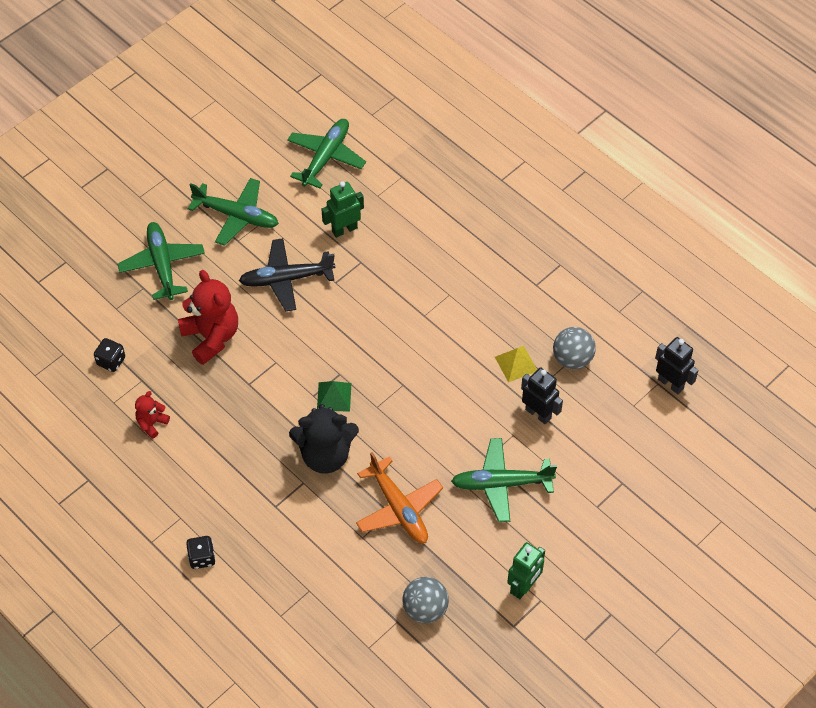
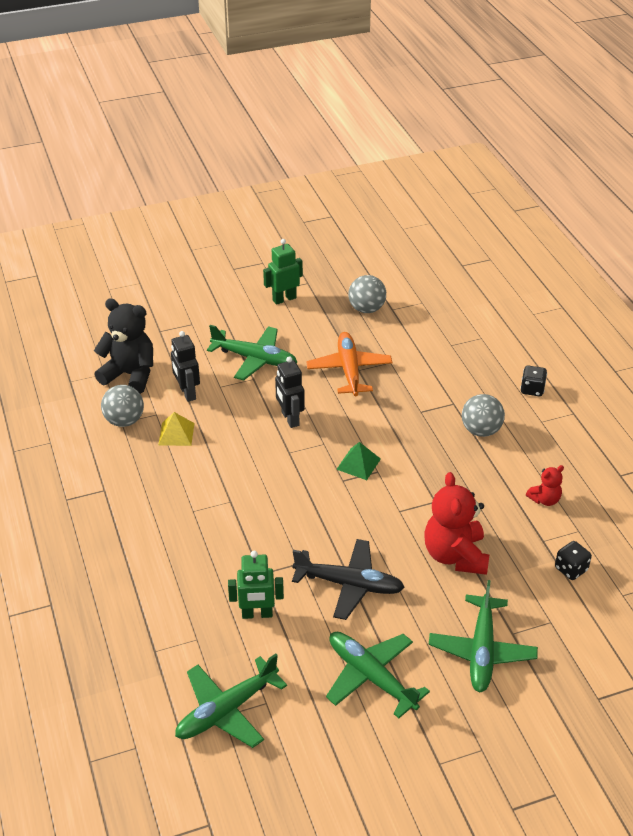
camera: 155 degrees left, 15 degrees down
black teddy bear [289,404,359,474] -> black teddy bear moved to [94,298,153,394]
black robot [655,337,698,394] -> black robot moved to [275,356,305,428]
none -> grey ball [462,394,505,437]

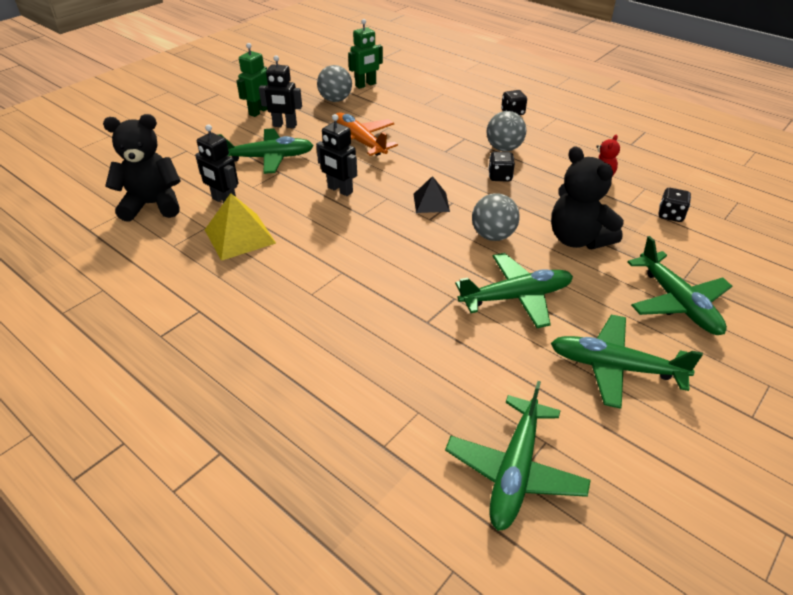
camera: 30 degrees left, 0 degrees up
grey ball [101,385,144,427] -> grey ball moved to [472,193,520,241]
yellow pyramid [158,412,194,446] -> yellow pyramid [205,193,276,261], size x1.56
green robot [228,551,284,619] -> green robot moved to [348,19,383,89]
black plane [292,539,405,620] -> green plane [455,253,573,328]
green pyramid [336,442,381,480] -> black pyramid [414,176,450,213]
red teddy bear [425,472,489,575] -> black teddy bear [551,146,624,249]
none -> black robot [259,55,302,128]
none -> black dice [488,152,515,182]

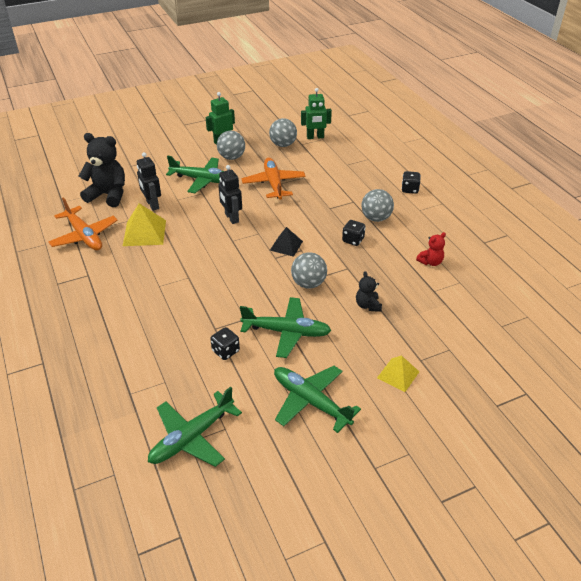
camera: 25 degrees right, 0 degrees up
black robot [259,55,302,128] -> grey ball [217,130,245,160]
black teddy bear [551,146,624,249] -> black teddy bear [356,271,382,312], size x0.51
green plane [627,236,732,335] -> yellow pyramid [377,355,419,392]
black dice [659,188,691,222] -> black dice moved to [210,327,240,360]
none -> orange plane [48,197,118,251]

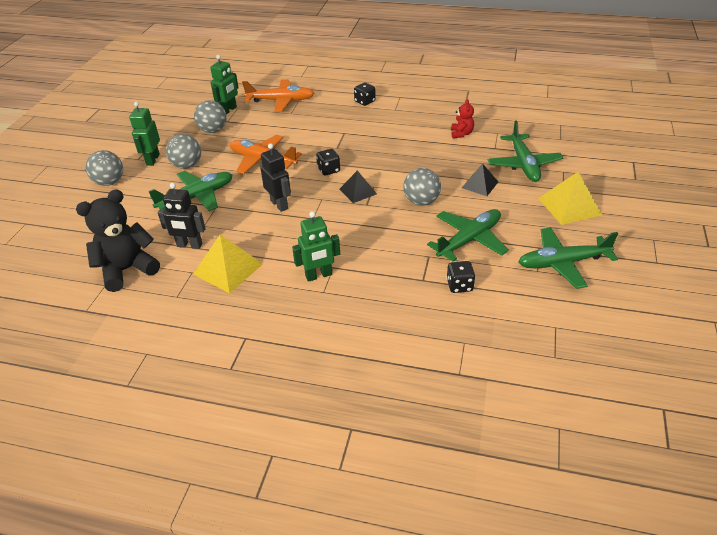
camera: 50 degrees left, 0 degrees up
orange plane [48,197,118,251] -> orange plane moved to [242,79,314,111]
green plane [148,387,242,467] -> green plane moved to [488,120,563,182]
black robot [218,165,242,224] -> black robot turned 135 degrees counterclockwise [260,143,291,212]
black dice [342,220,365,246] -> black dice moved to [316,149,340,176]
black teddy bear [356,271,382,312] -> black pyramid [462,163,498,196]
grey ball [361,189,394,222] -> grey ball moved to [86,150,123,186]
yellow pyramid [377,355,419,392] -> yellow pyramid [538,172,602,225], size x1.56
none -> green robot [292,211,340,282]

